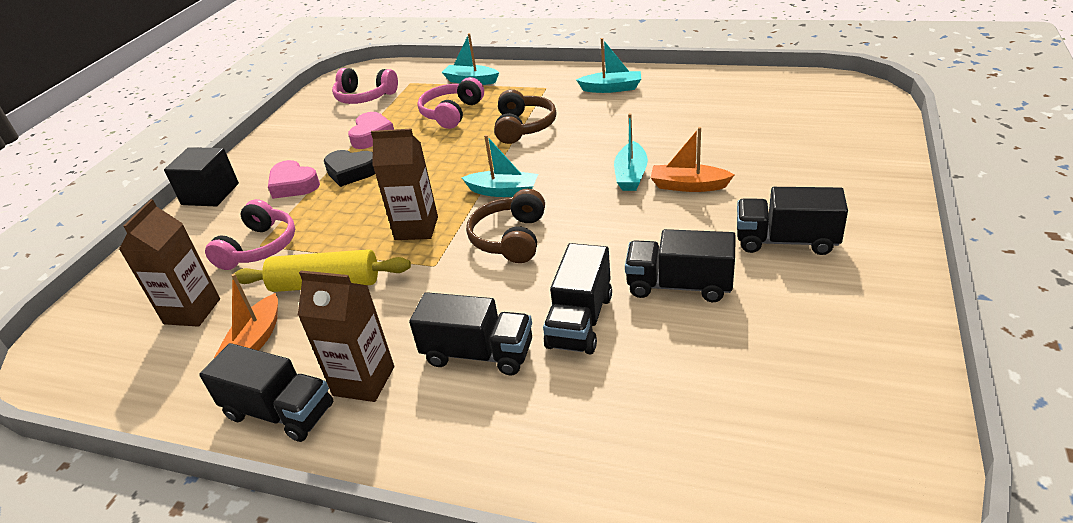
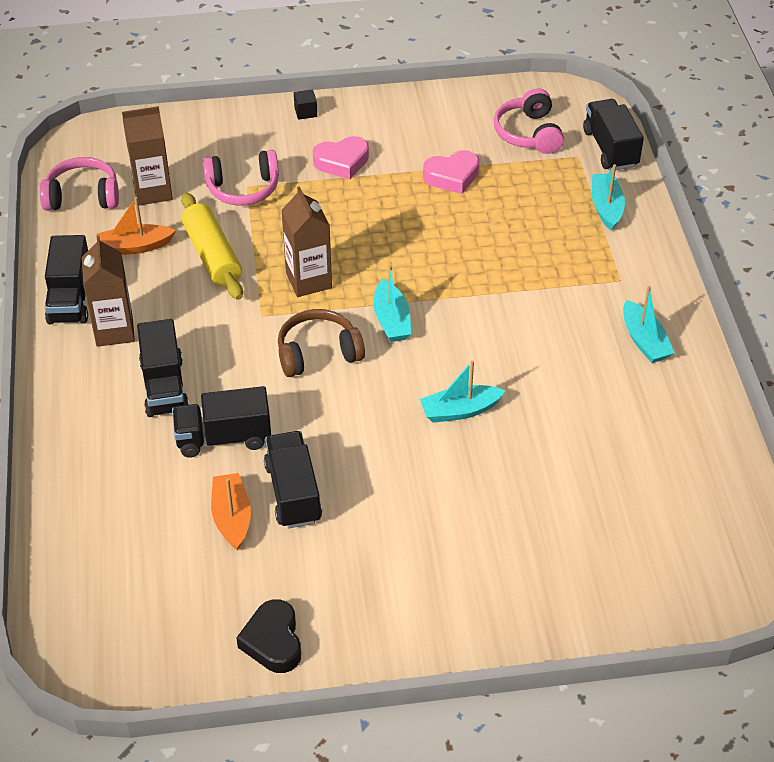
camera: 60 degrees right, 10 degrees up
black cube [164,147,239,206] -> black cube [294,89,317,120], size x0.48
pink heart [268,160,320,199] -> pink heart turned 120 degrees counterclockwise [313,136,369,179]
black heart [324,150,375,187] -> black heart moved to [236,599,301,673]
pink headphones [417,77,484,129] -> pink headphones moved to [40,157,119,211]
brown headphones [494,89,556,144] -> none
orange boat [650,127,734,192] -> orange boat moved to [211,473,251,550]
black truck [737,187,848,255] -> black truck moved to [583,99,644,170]

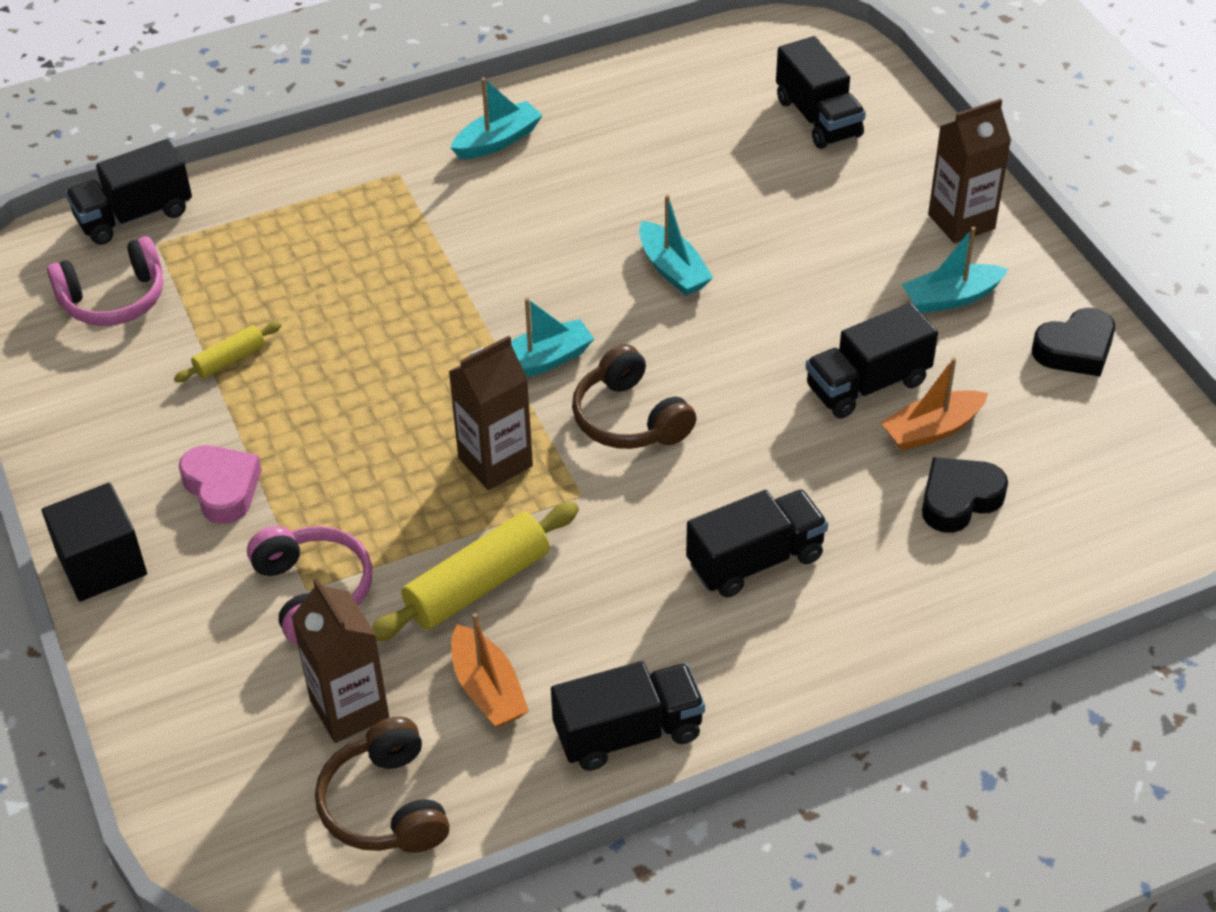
camera: 105 degrees left, 0 degrees up
pink headphones [40,157,119,211] -> brown headphones [315,717,450,853]
brown carton [82,236,135,347] -> brown carton moved to [928,98,1011,243]
black truck [172,386,271,458] -> black truck moved to [776,36,866,149]
black cube [294,89,317,120] -> black cube [42,483,147,602], size x2.10
pink heart [423,150,479,194] -> yellow rolling pin [174,322,281,382]
turquoise boat [592,164,625,231] -> turquoise boat moved to [901,227,1008,313]
none -> black heart [922,457,1008,533]

